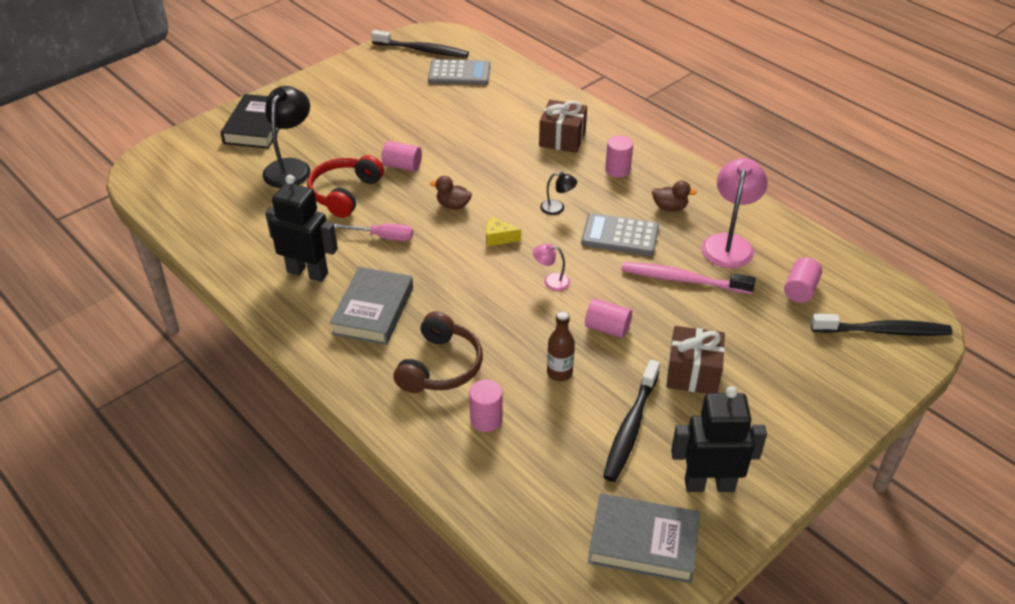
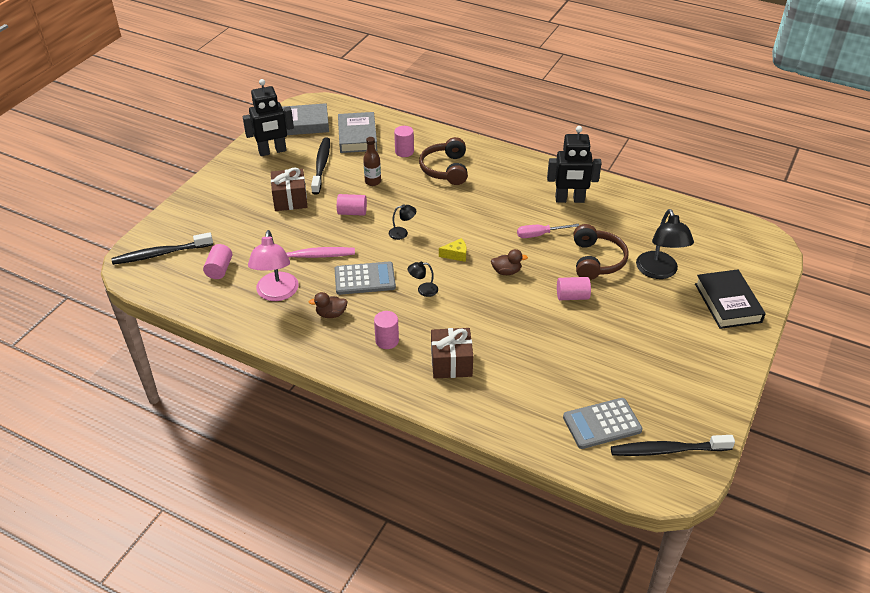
camera: 160 degrees right, 0 degrees up
red headphones [307,155,384,218] -> brown headphones [573,224,629,280]
grey book [330,267,413,345] -> grey book moved to [338,112,377,153]
pink lamp [533,244,570,291] -> black lamp [389,204,416,240]

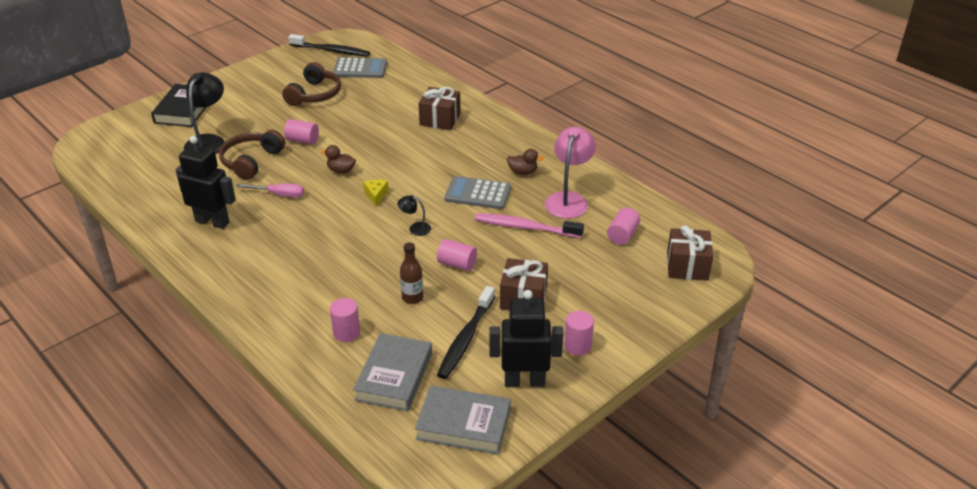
camera: 160 degrees left, 5 degrees down
black toothbrush [112,232,213,265] -> brown gift [667,225,713,281]
pink cylinder [374,311,399,349] -> pink cylinder moved to [564,311,594,356]
black lamp [408,262,438,297] -> none
brown headphones [419,137,468,185] -> brown headphones moved to [282,62,341,106]
yellow cheese [439,238,466,262] -> yellow cheese turned 75 degrees clockwise [363,180,389,207]

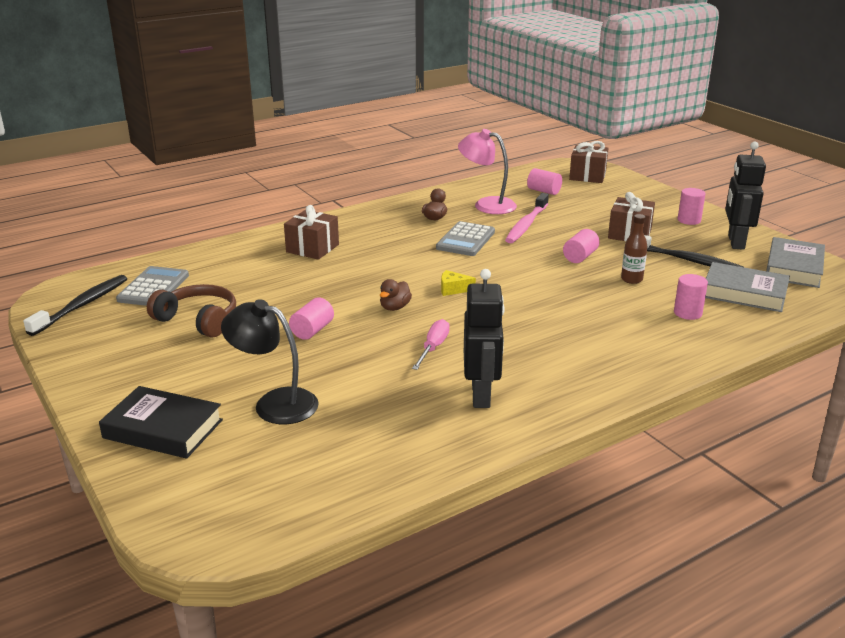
camera: 80 degrees left, 10 degrees down
black robot [176,136,236,229] -> black robot turned 150 degrees clockwise [464,269,505,408]
brown headphones [219,130,285,180] -> none
black lamp [397,195,431,236] -> none

